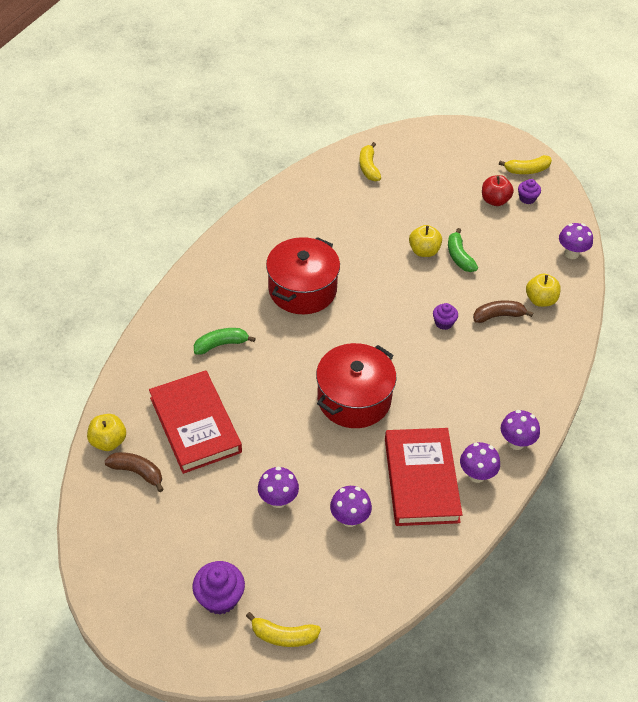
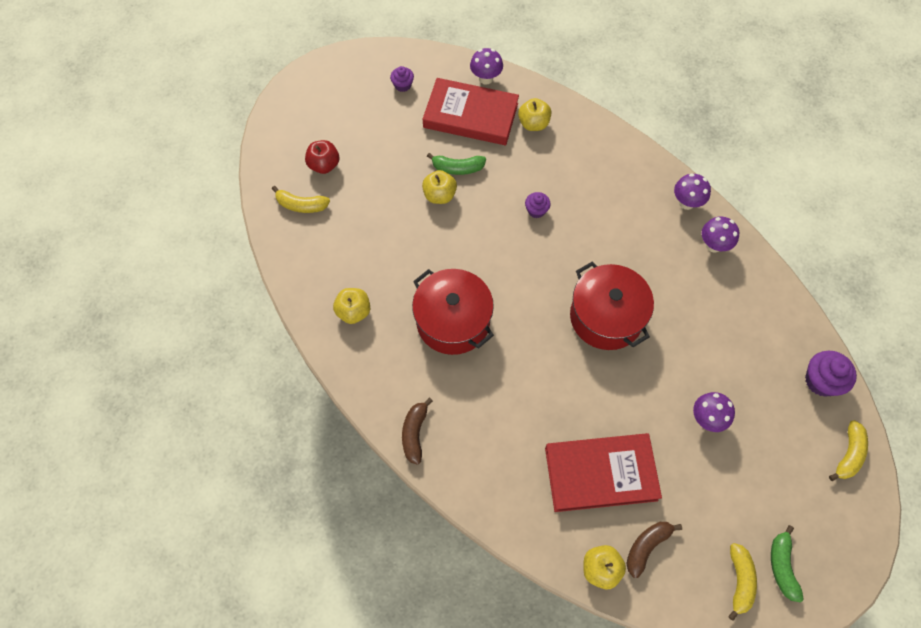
camera: 70 degrees left, 15 degrees up
purple cupcake [192,561,245,615] -> purple cupcake moved to [805,351,857,397]
green banana [194,328,256,355] -> green banana moved to [771,525,804,602]
purple mushroom [330,486,372,527] -> none
red book [385,428,463,526] -> red book moved to [422,78,519,145]
brown banana [473,300,533,323] -> brown banana moved to [402,398,433,465]
red apple [482,175,514,206] -> red apple moved to [305,140,339,174]
yellow banana [499,155,552,174] -> yellow banana moved to [728,543,757,621]
none -> yellow apple [333,288,370,324]

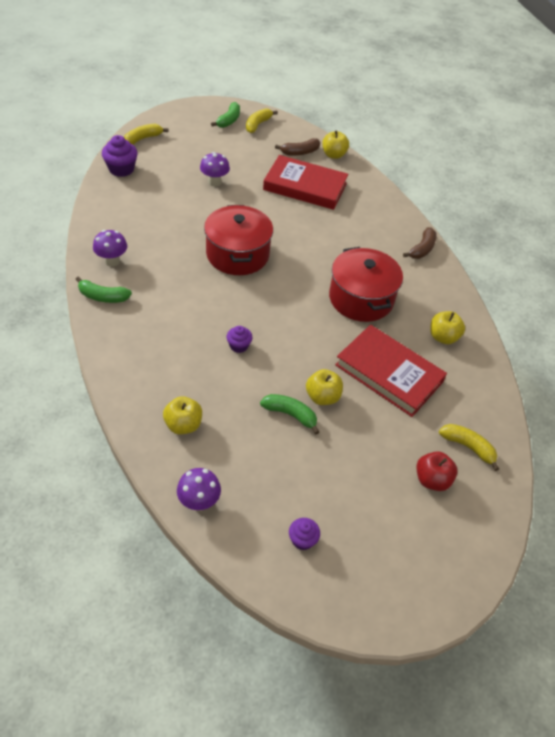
camera: 160 degrees left, 15 degrees down
red book [422,78,519,145] -> red book moved to [335,325,447,417]
purple mushroom [674,173,711,210] -> green banana [76,276,132,303]

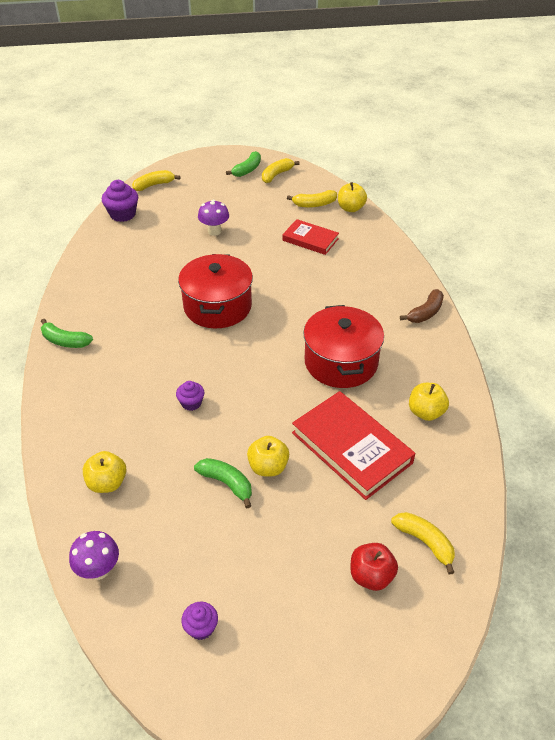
camera: 15 degrees right, 5 degrees down
purple mushroom [93,230,127,267] -> none
red book [263,155,348,210] -> red book [282,219,339,255], size x0.60
brown banana [275,138,320,156] -> yellow banana [287,190,337,208]

